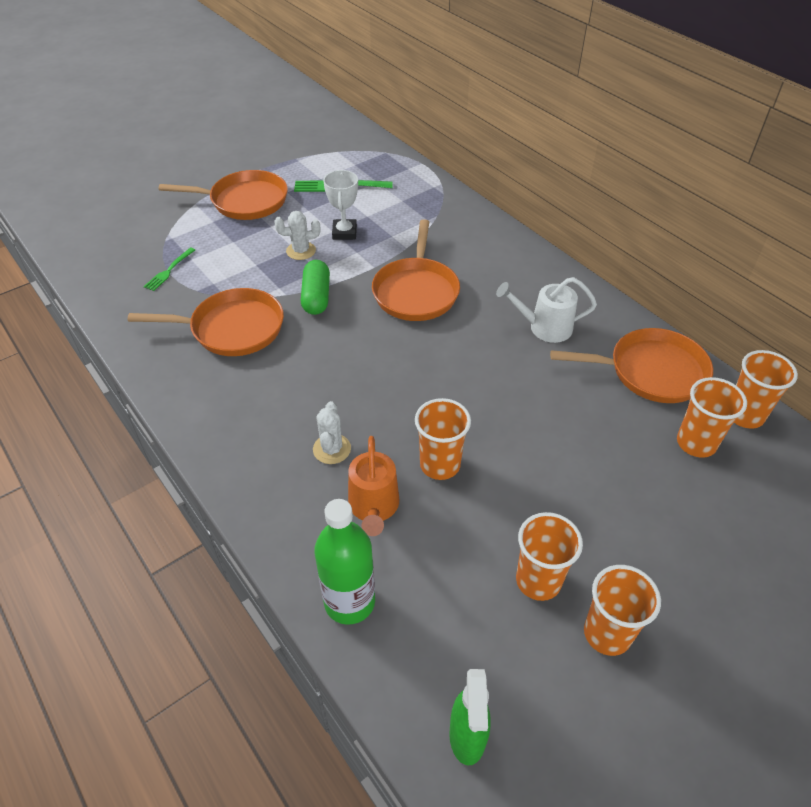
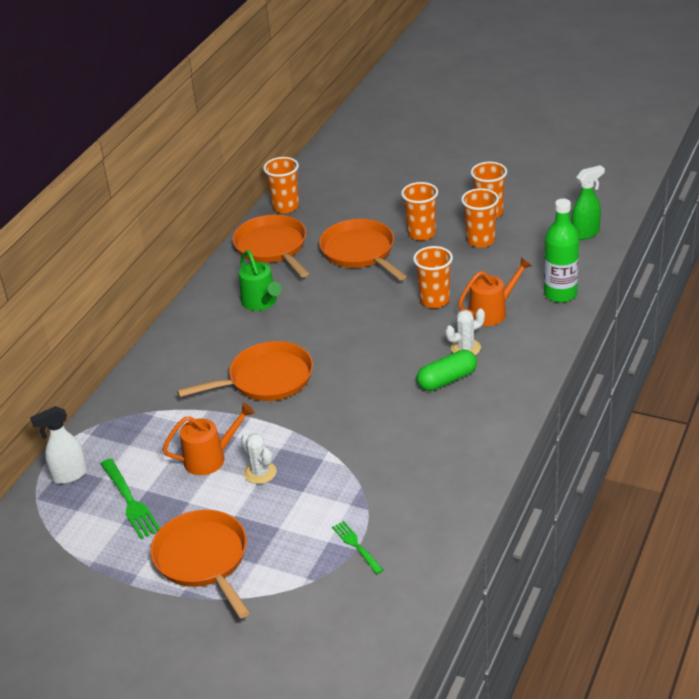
camera: 115 degrees left, 10 degrees down
orange pan [128,288,284,356] -> orange pan moved to [319,219,407,280]
green fork [144,248,195,291] -> green fork turned 120 degrees counterclockwise [332,521,383,574]
green capsule [301,260,330,315] -> green capsule moved to [417,350,477,391]
white trophy [323,170,358,240] -> orange watering can [162,403,255,475]
white watering can [496,277,597,343] -> green watering can [239,250,282,311]
orange cup [677,377,747,458] -> orange cup moved to [401,182,438,241]
none -> white spray bottle [30,406,87,484]

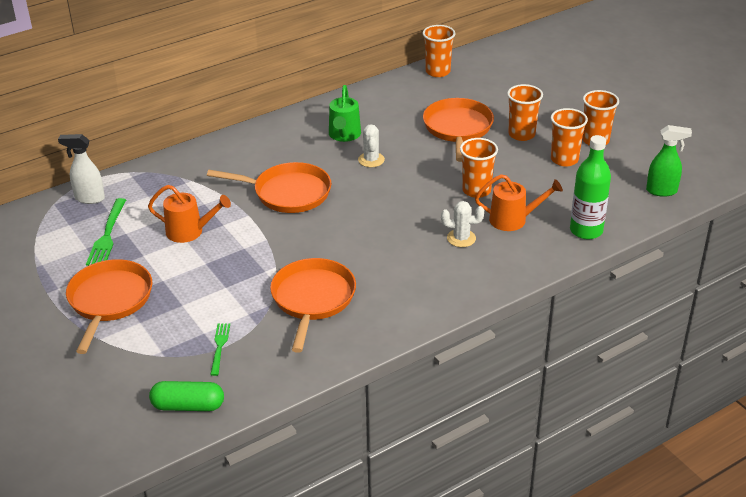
camera: 30 degrees right, 0 degrees up
orange pan [232,215,309,277] -> orange pan moved to [270,258,356,353]
white cactus [241,433,277,484] -> white cactus moved to [358,124,385,167]
green capsule [417,350,477,391] -> green capsule moved to [149,381,224,411]

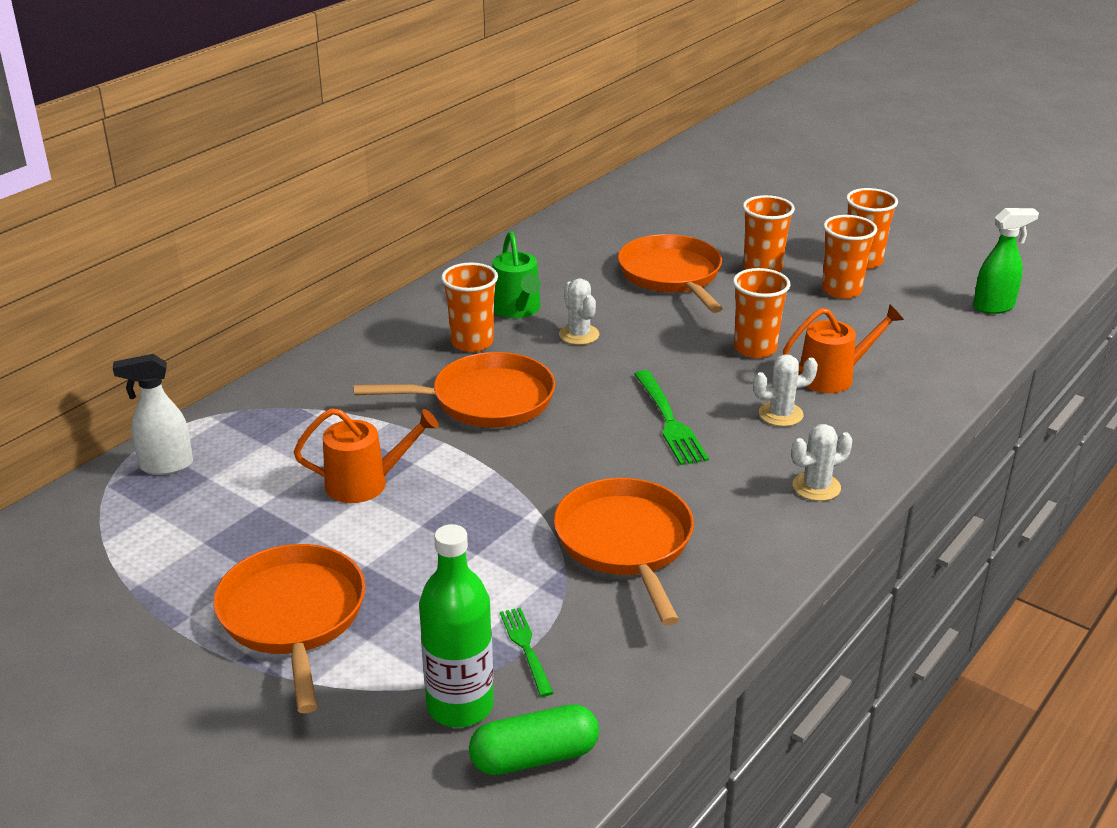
camera: 20 degrees left, 5 degrees down
green fork [86,198,126,266] -> green fork moved to [634,370,709,465]
orange cup [423,25,455,77] -> orange cup moved to [441,263,498,352]
green bottle [570,135,611,239] -> green bottle moved to [419,524,494,727]
none -> white cactus [791,424,852,501]

